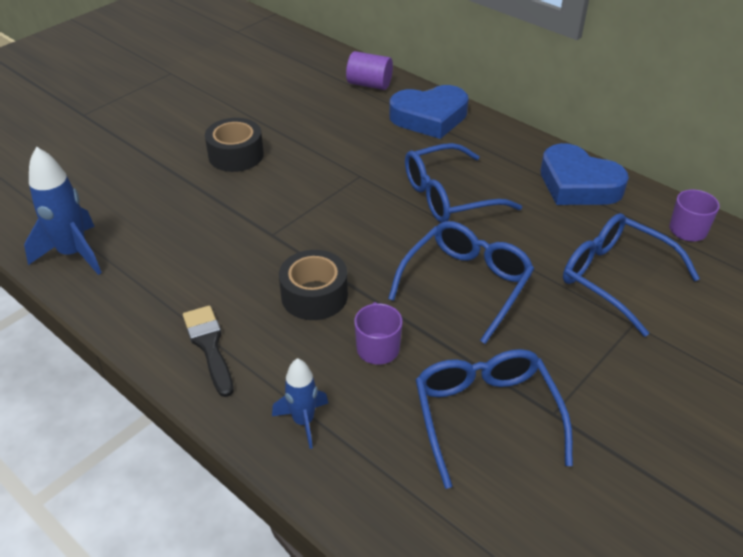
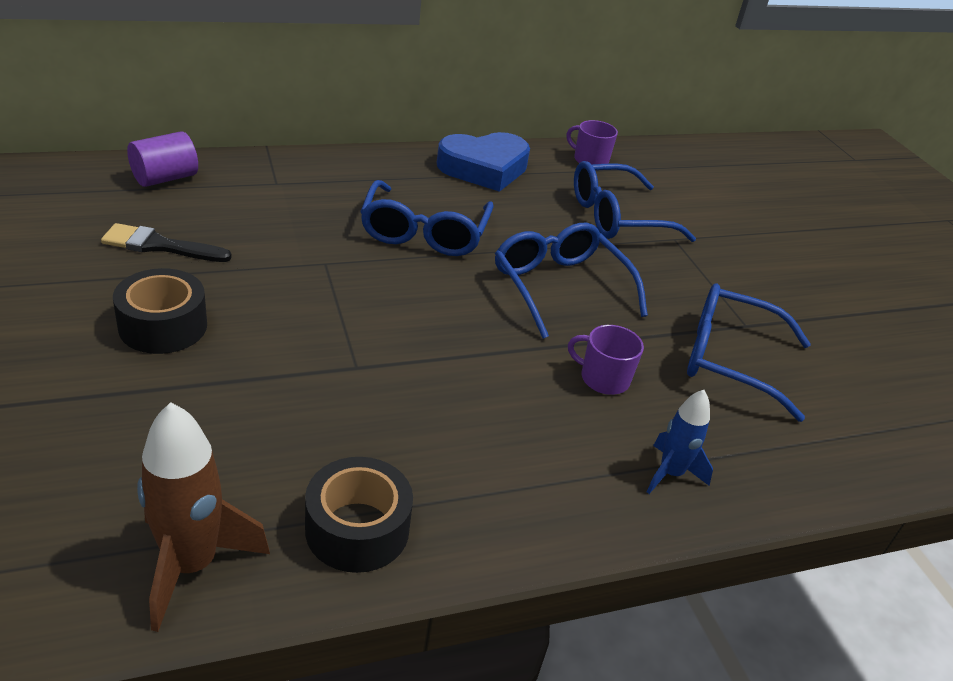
camera: 65 degrees left, 5 degrees down
blue rocket [24,147,102,275] -> brown rocket [137,402,270,632]
black brush [183,305,234,397] -> black brush moved to [101,223,232,262]
black tape [279,250,348,320] -> black tape moved to [305,457,413,573]
blue heart [389,85,469,139] -> none

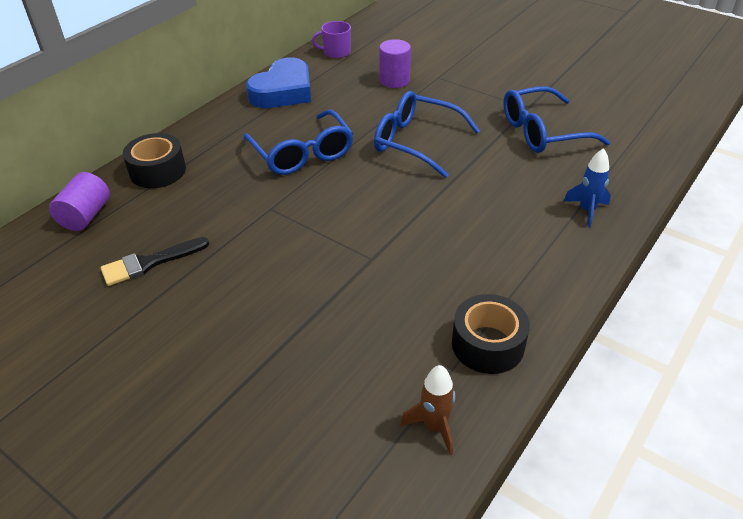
camera: 30 degrees left, 5 degrees up
black tape [113,268,207,354] -> black tape moved to [123,133,186,188]
brown rocket [137,402,270,632] -> brown rocket [400,365,455,456], size x0.62
purple mug [568,325,644,395] -> none
blue glasses [574,161,696,242] -> purple cylinder [379,39,411,88]

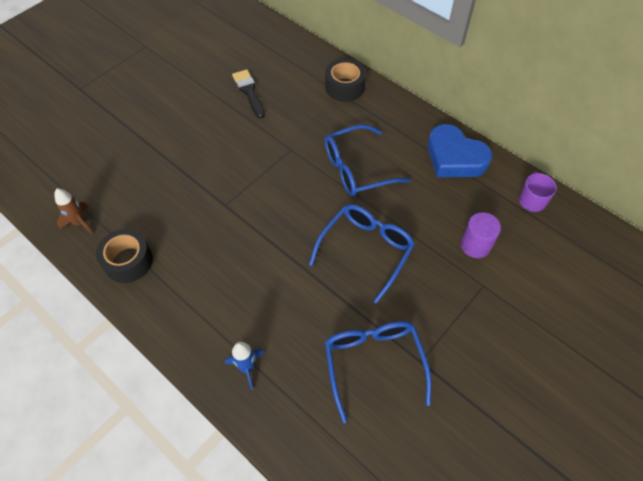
camera: 95 degrees right, 15 degrees up
purple cylinder [49,172,110,231] -> none

